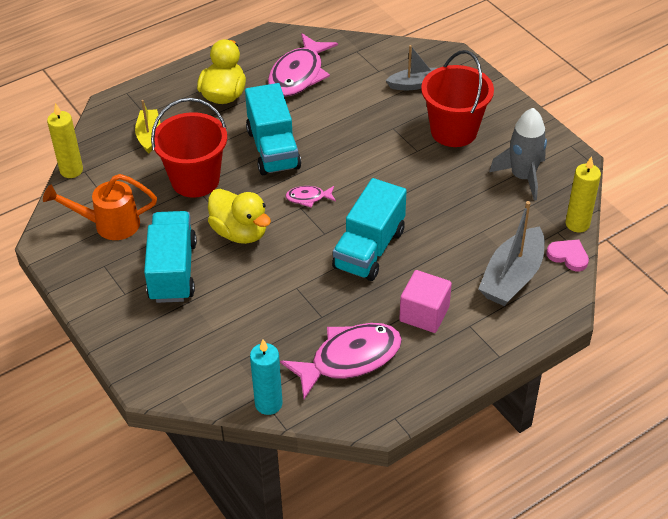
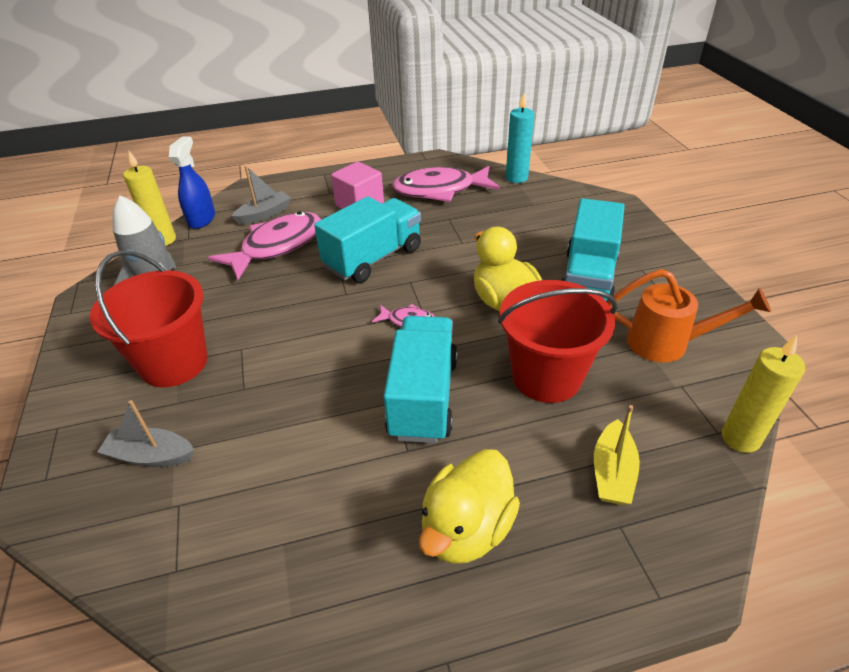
camera: 160 degrees left, 5 degrees down
pink fish [268,33,338,97] -> pink fish moved to [208,211,321,280]
grey boat [478,201,545,306] -> grey boat [232,166,291,225], size x0.61
pink heart [546,240,589,271] -> blue spray bottle [169,136,215,229]

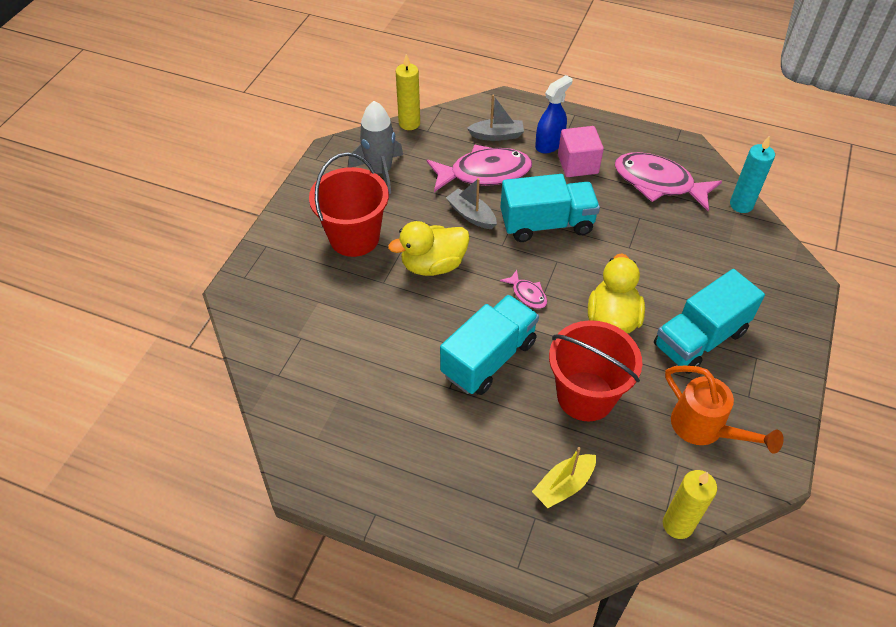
camera: 35 degrees right, 10 degrees up
grey boat [97,400,194,467] -> grey boat moved to [446,178,497,229]
blue spray bottle [169,136,215,229] -> blue spray bottle moved to [535,75,572,154]
yellow duck [419,449,520,564] -> yellow duck moved to [388,221,470,276]

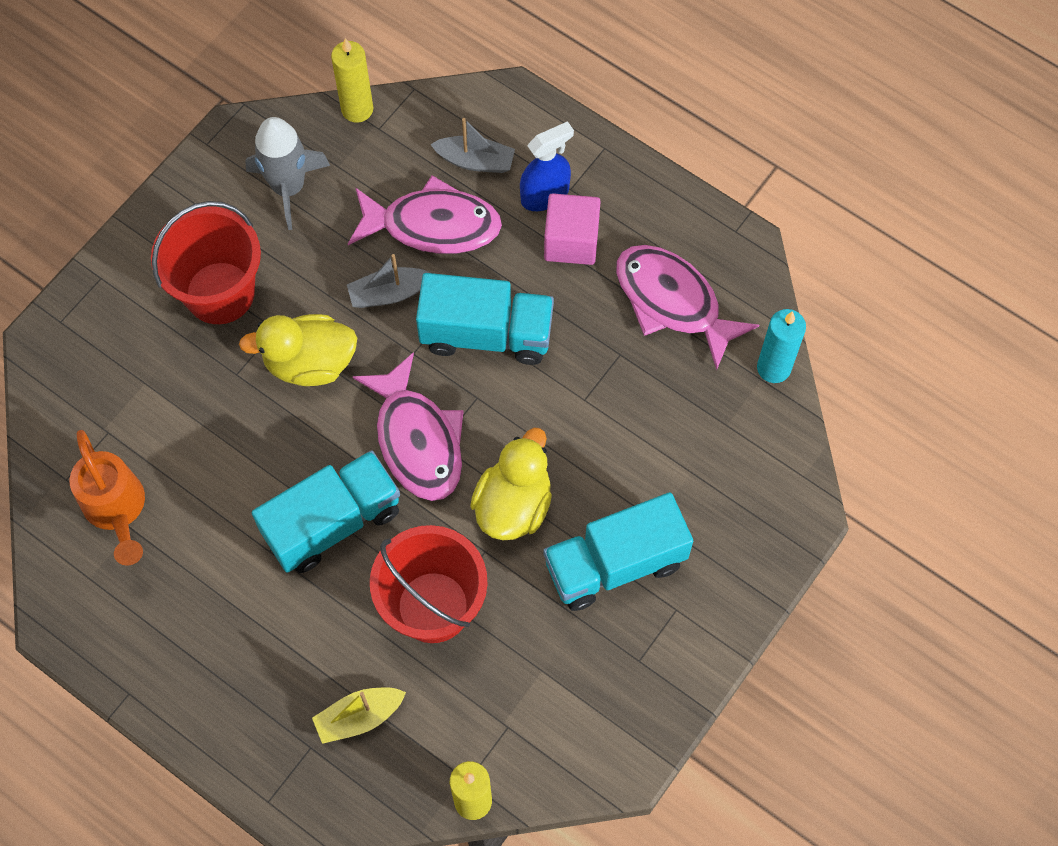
camera: 15 degrees right, 15 degrees up
grey boat [446,178,497,229] -> grey boat turned 75 degrees counterclockwise [347,254,430,308]
pink fish [500,270,547,309] -> pink fish [352,352,464,501], size x2.16
orange watering can [665,365,784,454] -> orange watering can moved to [70,430,145,566]

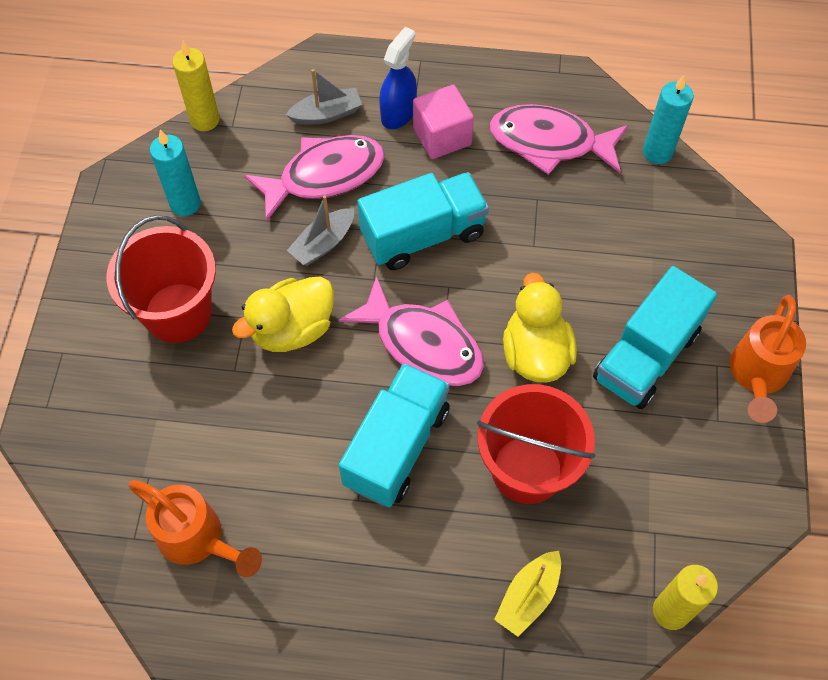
camera: 30 degrees left, 5 degrees down
grey rocket [245,117,330,230] -> turquoise candle [150,130,201,216]
none -> orange watering can [730,295,806,423]

